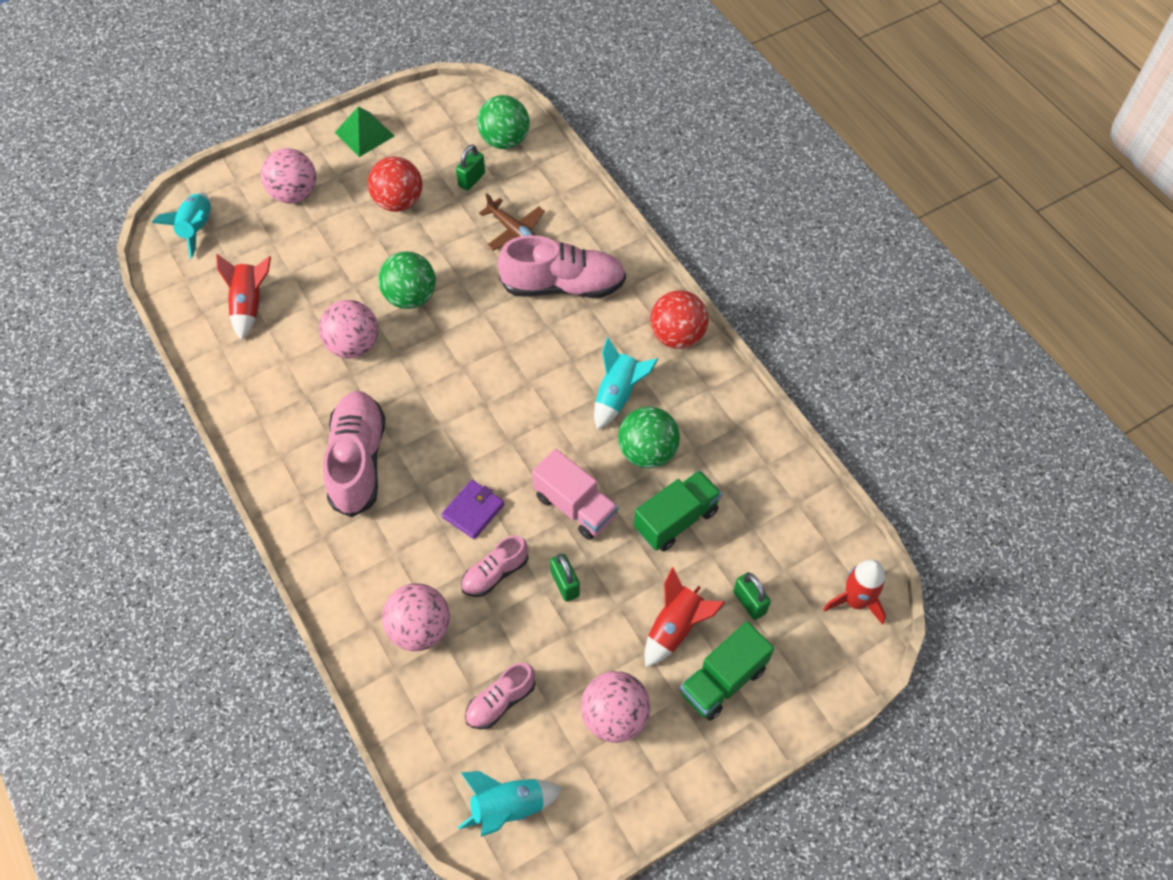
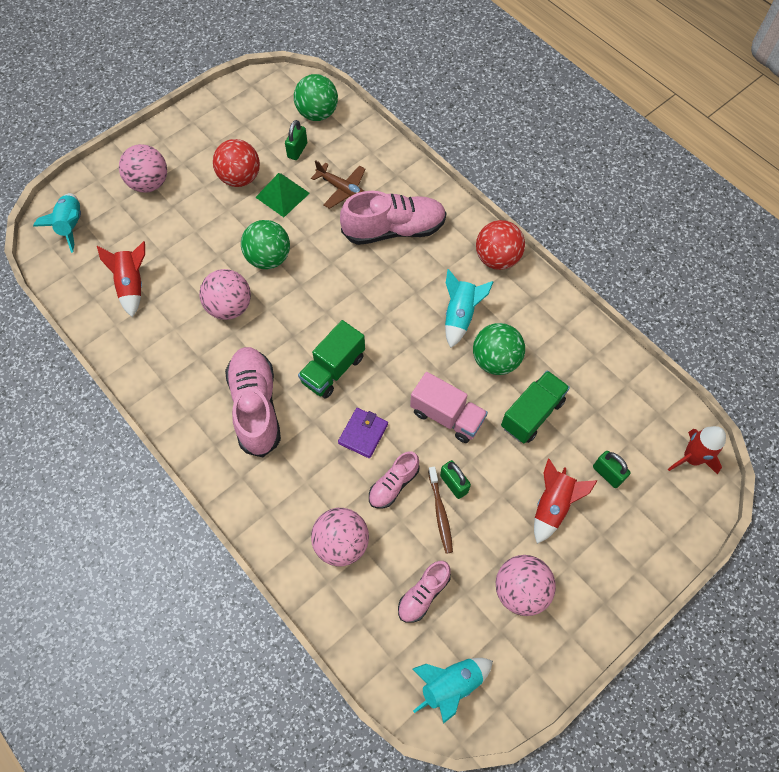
camera: 10 degrees left, 5 degrees up
green pyramid [335,106,394,157] -> green pyramid moved to [255,173,310,217]
green truck [680,622,774,721] -> green truck moved to [298,320,365,399]
none -> brown toothbrush [428,467,453,554]

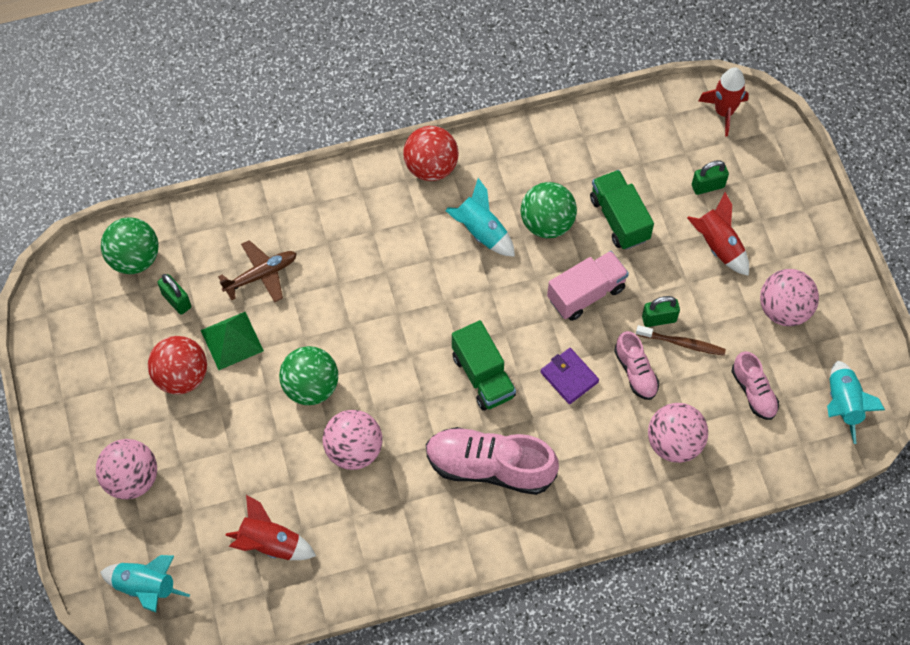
camera: 65 degrees left, 0 degrees up
pink shoe [340,191,446,245] -> none

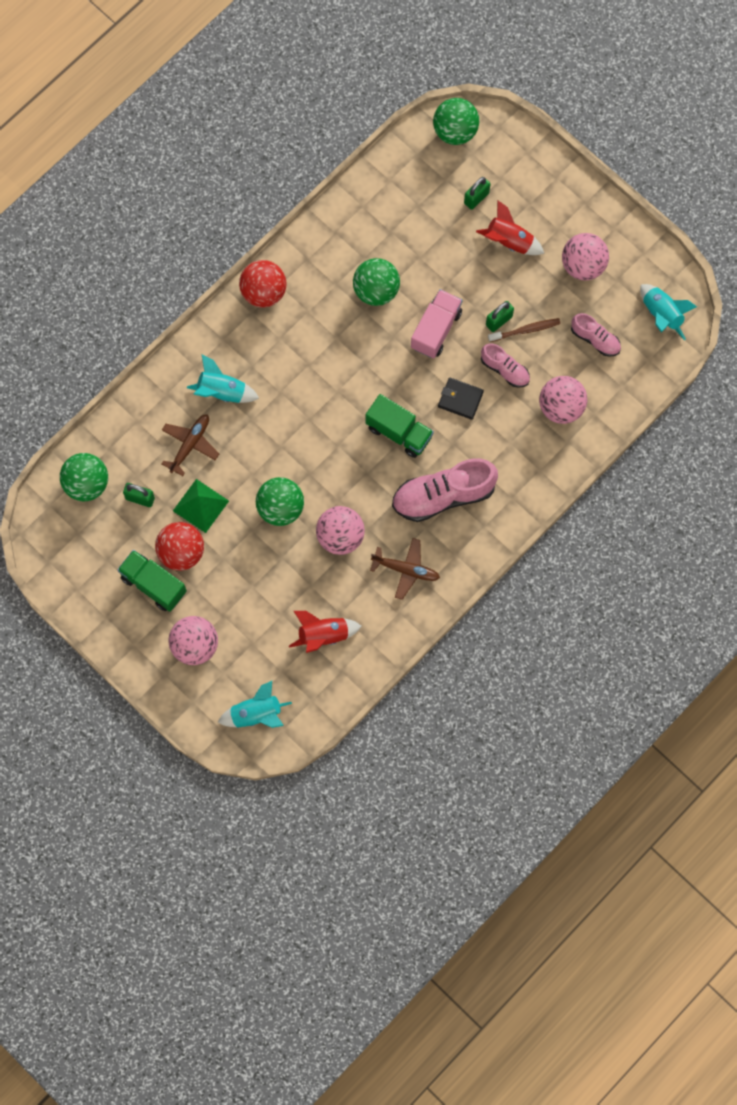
camera: 30 degrees left, 10 degrees up
turquoise rocket [445,178,515,257] -> turquoise rocket moved to [187,355,259,403]
purple wallet [541,348,599,404] -> black wallet [438,378,484,420]
green truck [590,170,654,250] -> green truck moved to [118,550,187,612]
red rocket [698,67,749,137] -> green ball [433,98,479,145]
none -> brown plane [370,538,440,600]

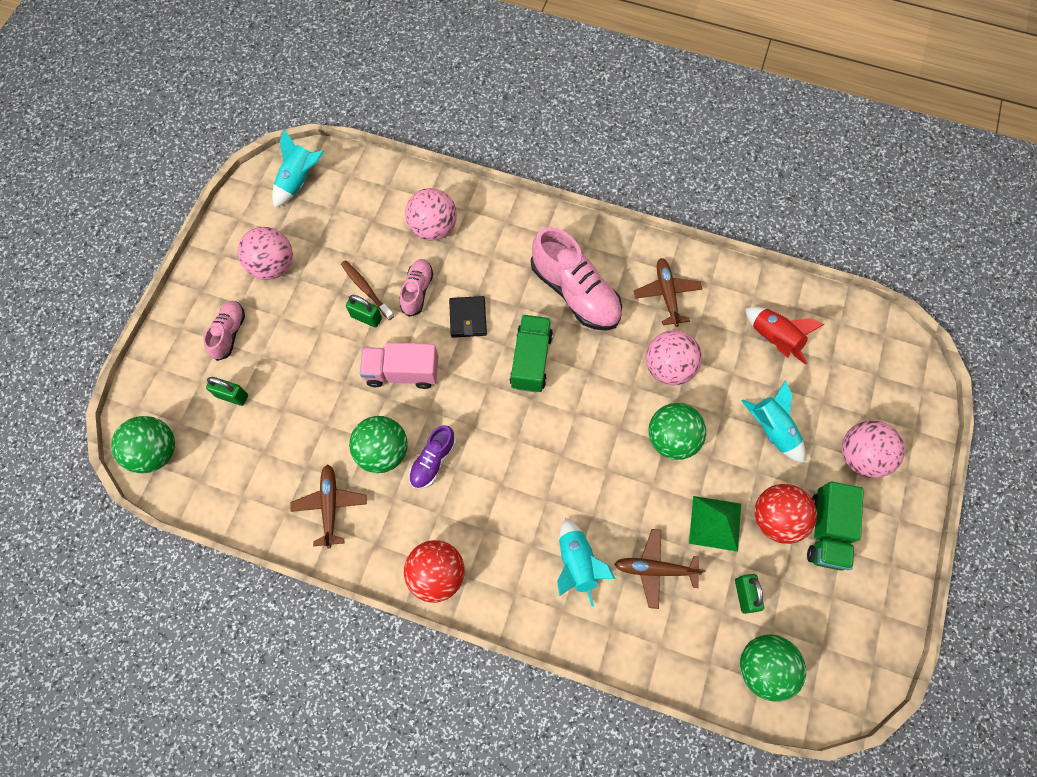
camera: 115 degrees left, 5 degrees down
turquoise rocket [218,681,292,728] -> turquoise rocket moved to [742,381,806,463]
red rocket [476,201,544,255] -> none
pink shoe [571,313,621,357] -> pink shoe moved to [203,301,245,361]
none -> brown plane [291,465,367,548]
none -> purple shoe [409,425,456,489]

